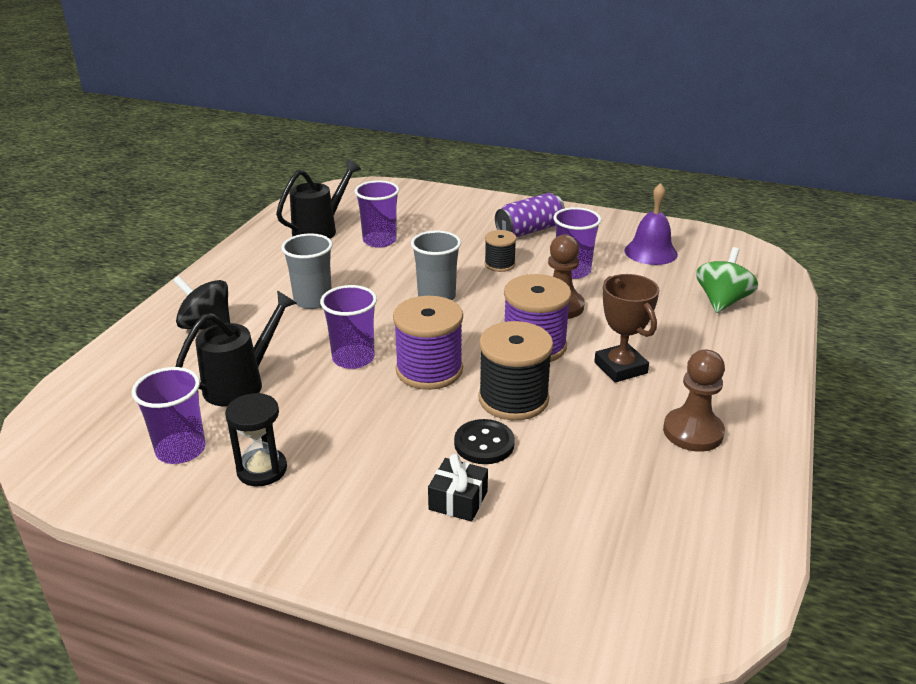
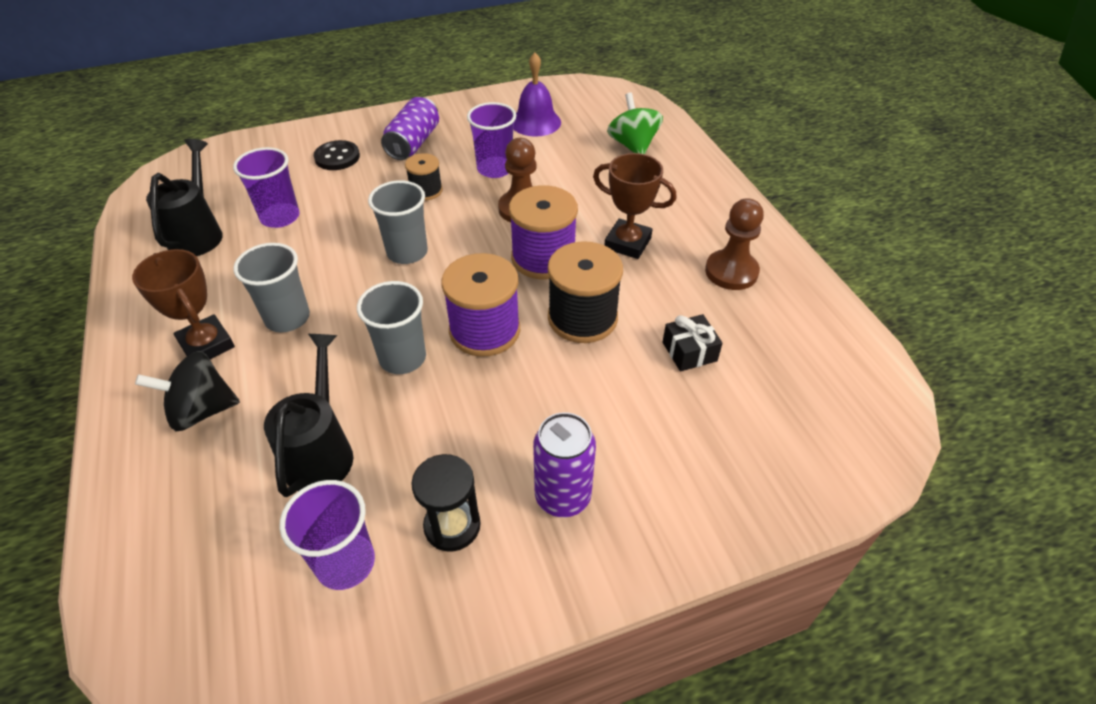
camera: 40 degrees left, 15 degrees up
purple cup [320,285,377,369] -> grey cup [357,281,426,374]
black gift [428,454,488,522] -> black gift moved to [663,314,723,371]
black button [454,419,515,464] -> black button moved to [314,140,360,170]
none -> brown trophy [132,249,235,359]
none -> purple can [533,412,596,517]

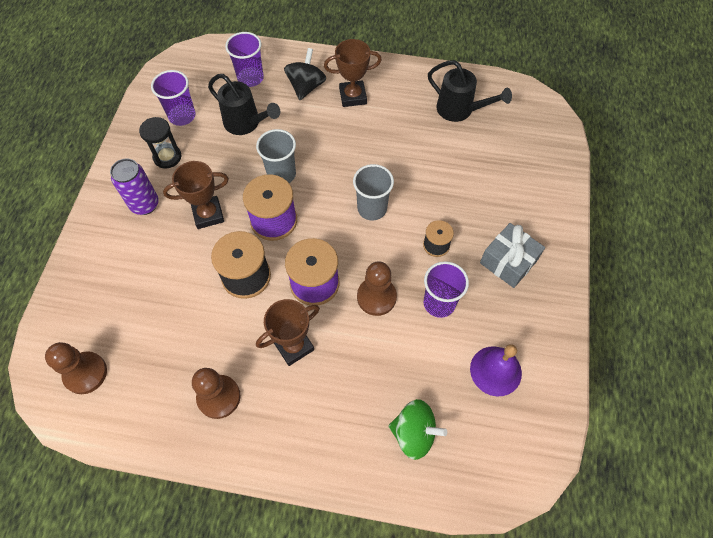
camera: 120 degrees right, 15 degrees up
purple cup [233,147,300,228] -> purple cup moved to [225,32,264,87]
grey cup [233,243,310,332] -> none
black button [314,140,360,170] -> none
purple can [381,97,439,160] -> grey gift [480,223,545,288]
black gift [663,314,723,371] -> none
none -> brown pawn [45,342,107,394]
none -> brown trophy [163,161,229,229]

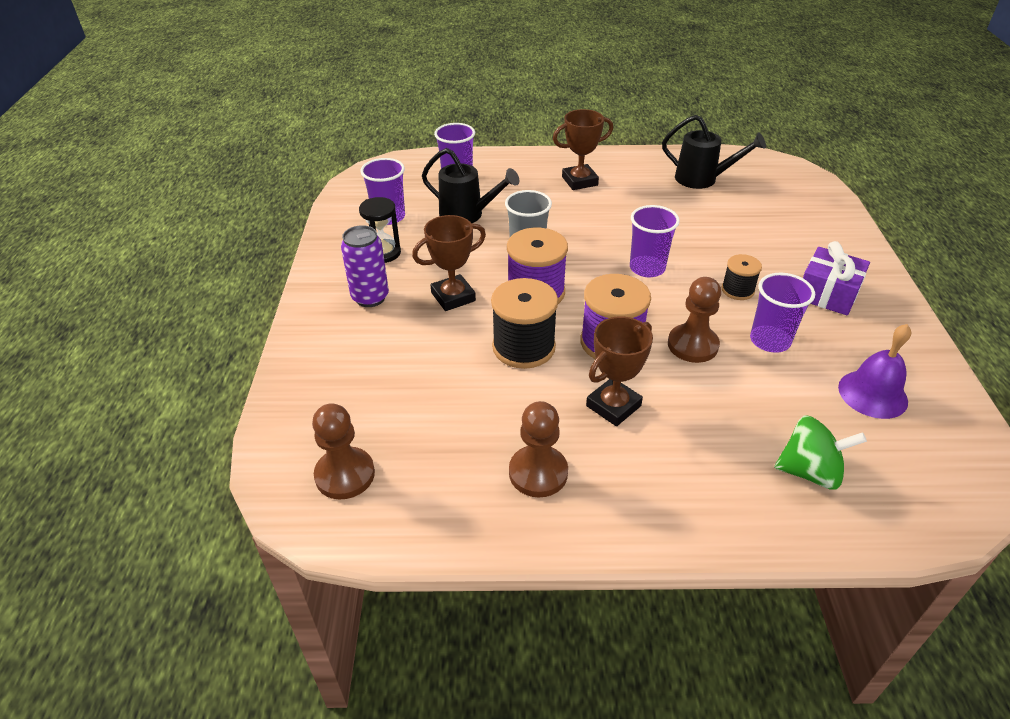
camera: 10 degrees left, 20 degrees down
black spinning top [284,48,326,100] -> none
grey cup [353,164,394,221] -> purple cup [630,205,680,277]
grey gift [480,223,545,288] -> purple gift [803,241,870,316]

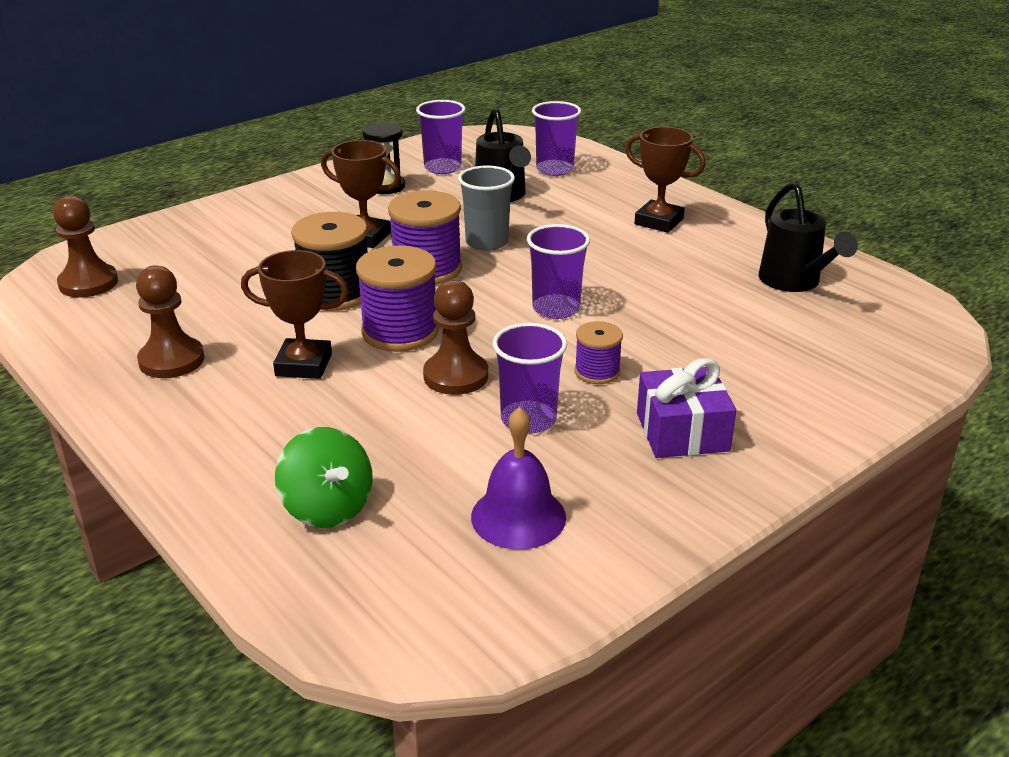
camera: 50 degrees right, 10 degrees down
purple can [341,225,389,307] -> none
black spool [721,254,762,300] -> purple spool [574,321,623,384]

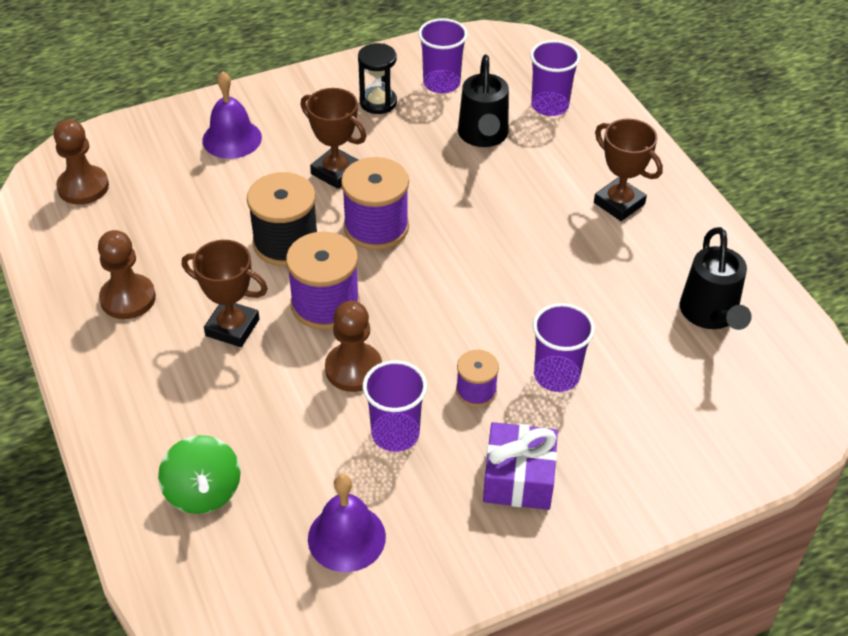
camera: 15 degrees right, 15 degrees up
grey cup [458,165,515,251] -> none
purple cup [527,224,590,319] -> purple cup moved to [533,303,595,392]
none -> purple bell [202,71,262,159]

